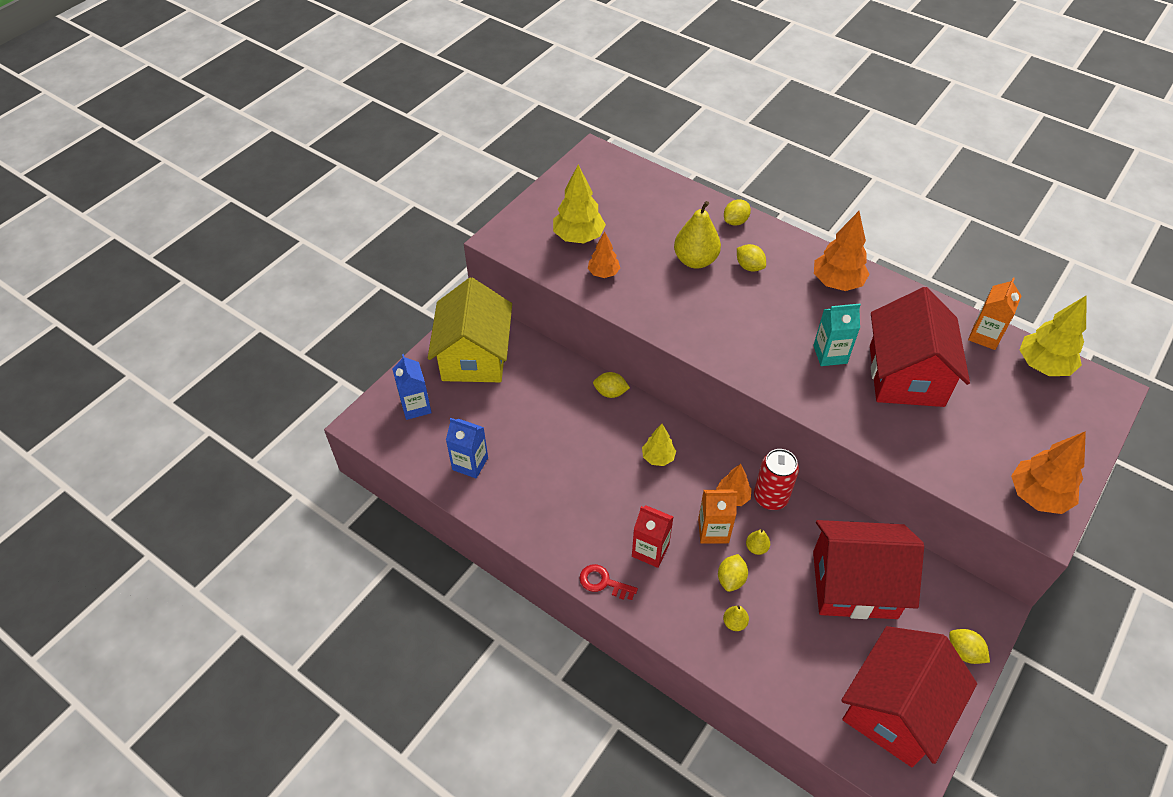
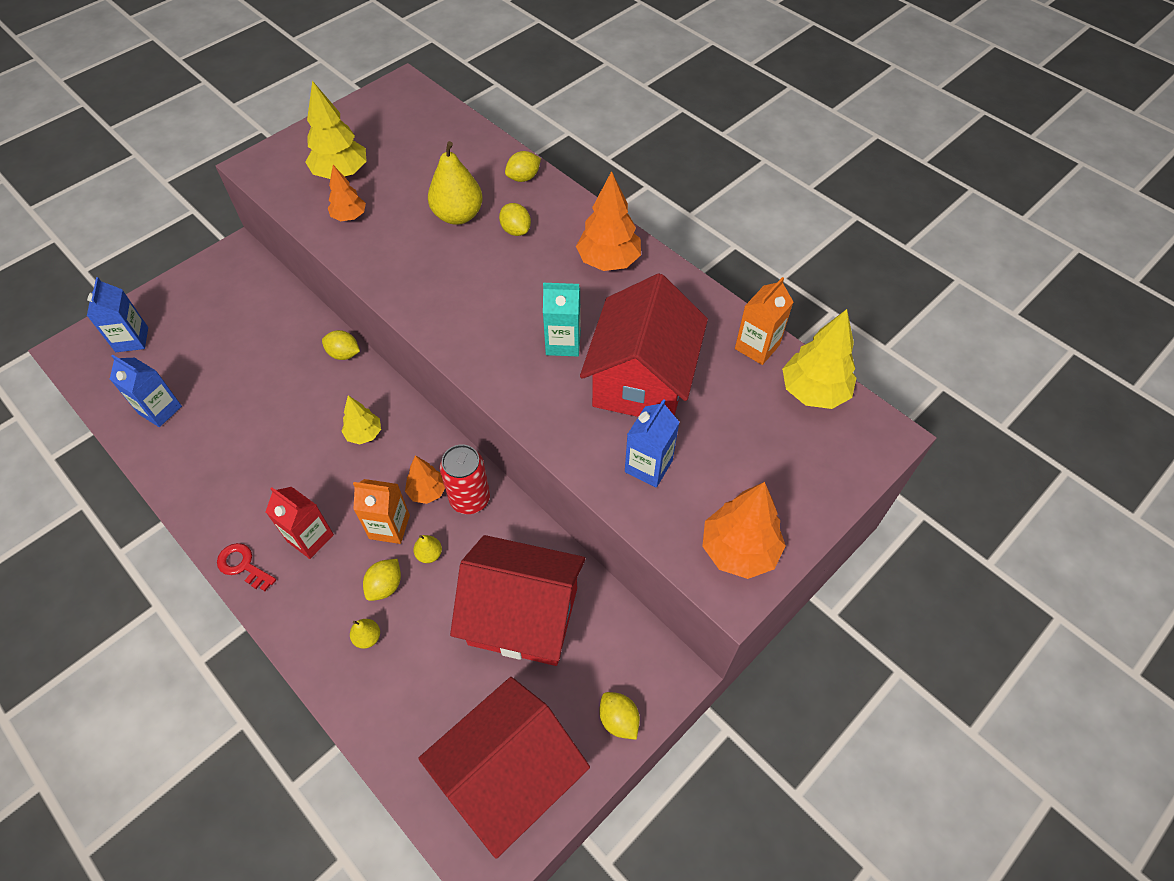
camera: 10 degrees right, 5 degrees up
yellow house [428,278,512,382] -> none
none -> blue carton [625,399,680,487]

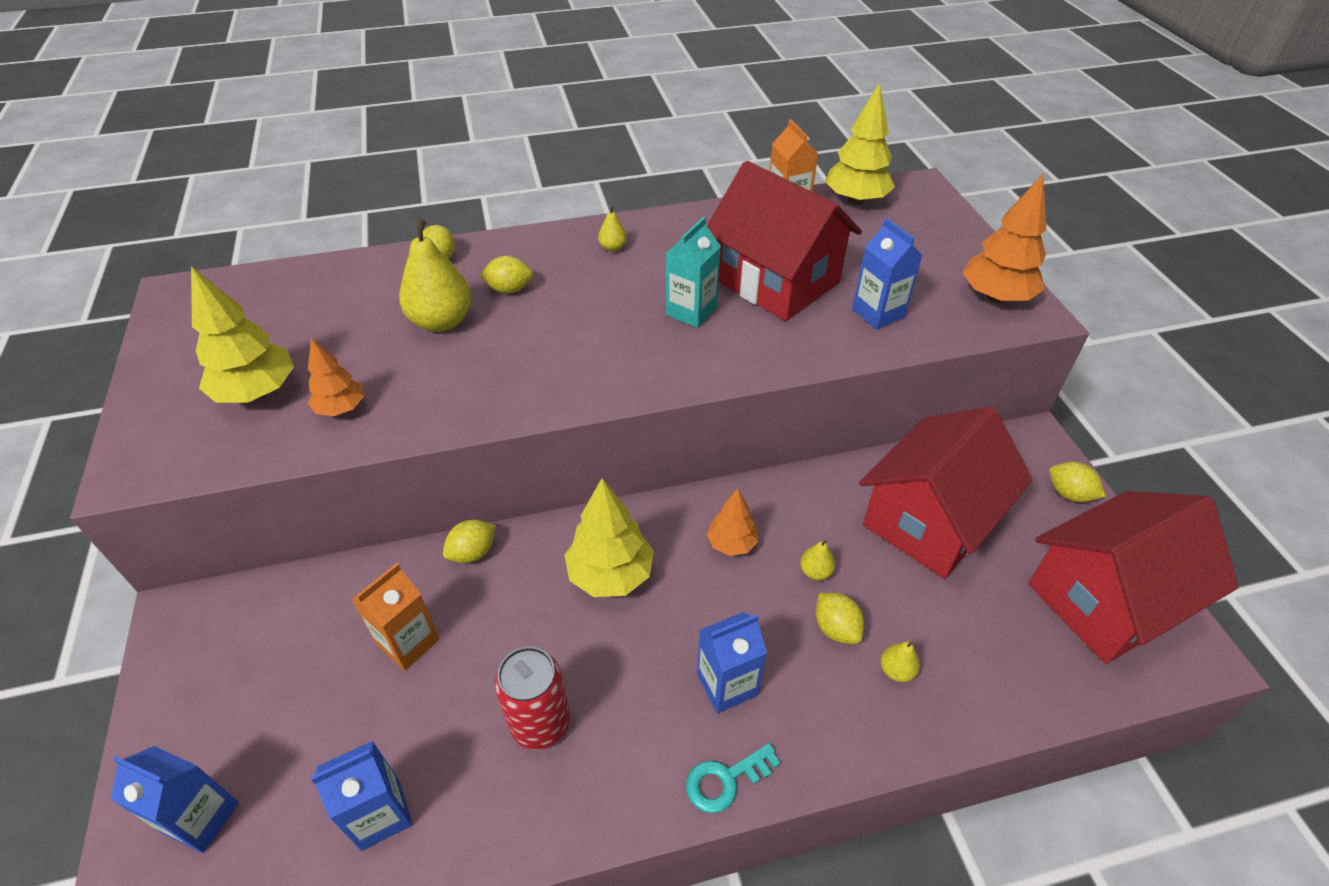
camera: 60 degrees left, 10 degrees down
red key [217,543,276,591] -> turquoise key [686,743,780,813]
red carton [266,487,334,559] -> blue carton [697,612,767,713]
yellow tree [341,396,381,445] -> yellow tree [565,478,654,597], size x1.66
orange carton [353,479,410,544] -> orange carton moved to [352,563,439,671]
red house [418,677,590,859] -> red house turned 75 degrees clockwise [1028,491,1239,664]
red can [440,445,490,514] -> red can moved to [495,647,570,750]
orange tree [576,171,641,271] -> yellow pear [598,206,627,252]
yellow lemon [599,692,640,740] -> yellow lemon turned 45 degrees clockwise [1049,462,1106,502]

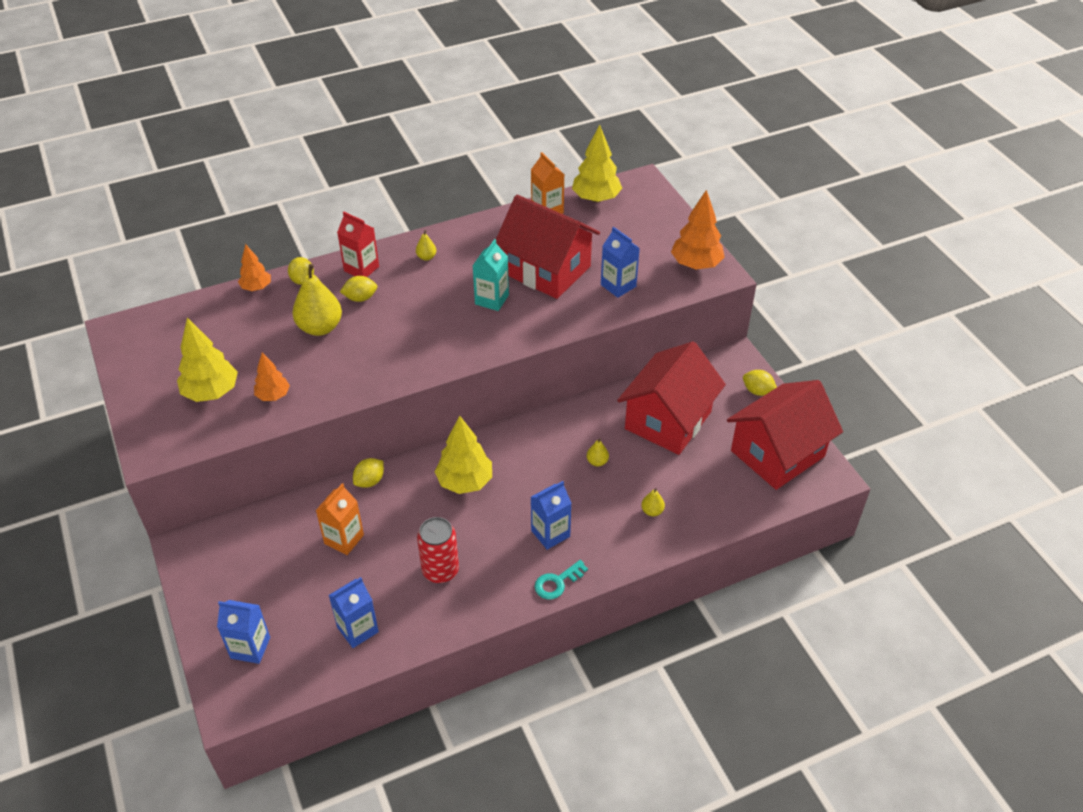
camera: 10 degrees left, 0 degrees up
orange tree [707,488,758,556] -> orange tree moved to [238,244,271,291]
yellow lemon [816,593,864,644] -> none
none -> red carton [337,212,379,277]

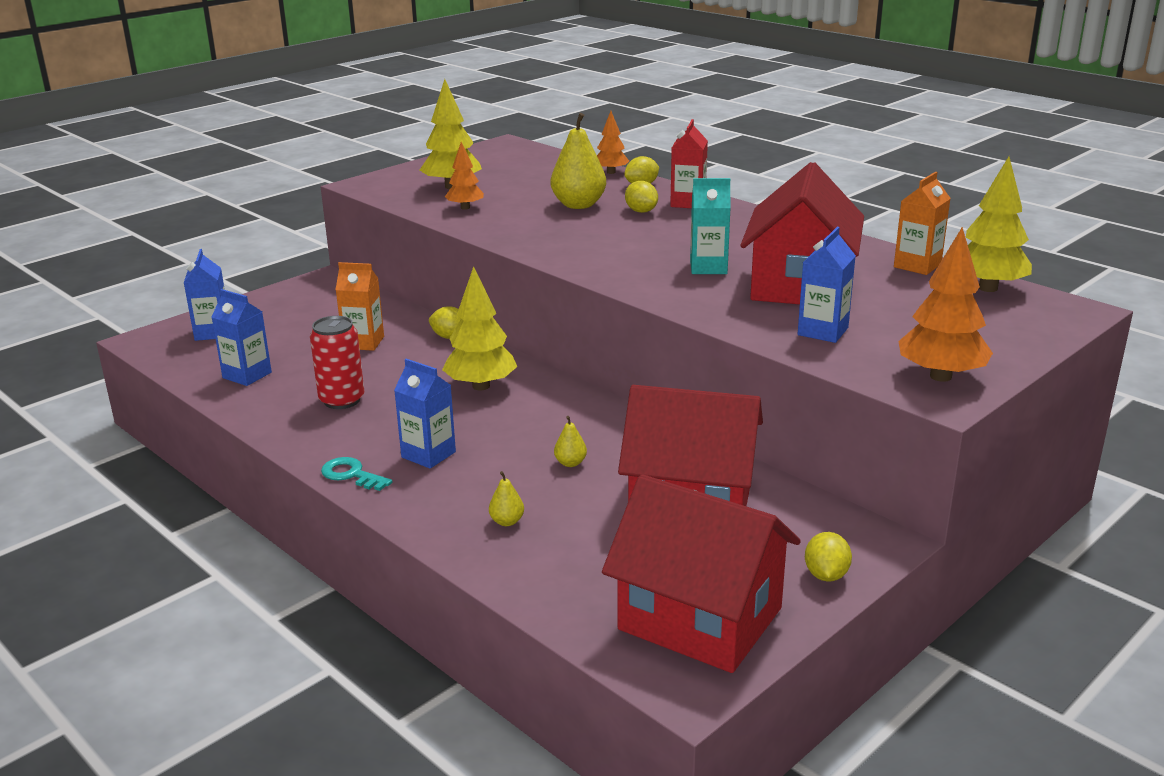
camera: 70 degrees right, 20 degrees down
yellow pear [416,230,436,261] -> none

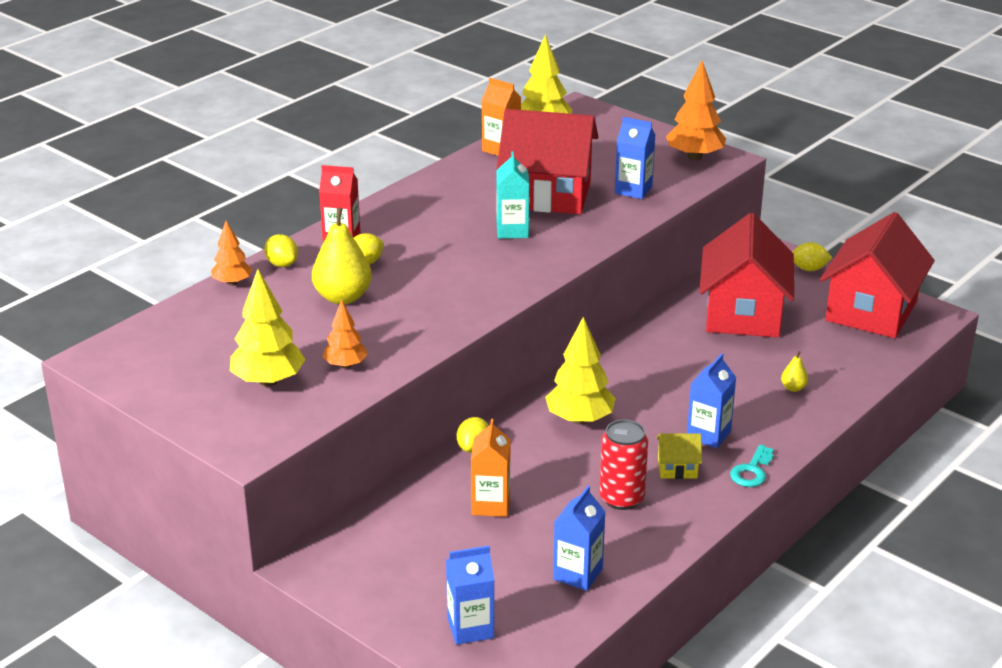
camera: 95 degrees left, 5 degrees up
yellow pear [554,416,587,467] -> none
none -> yellow house [656,433,702,479]

